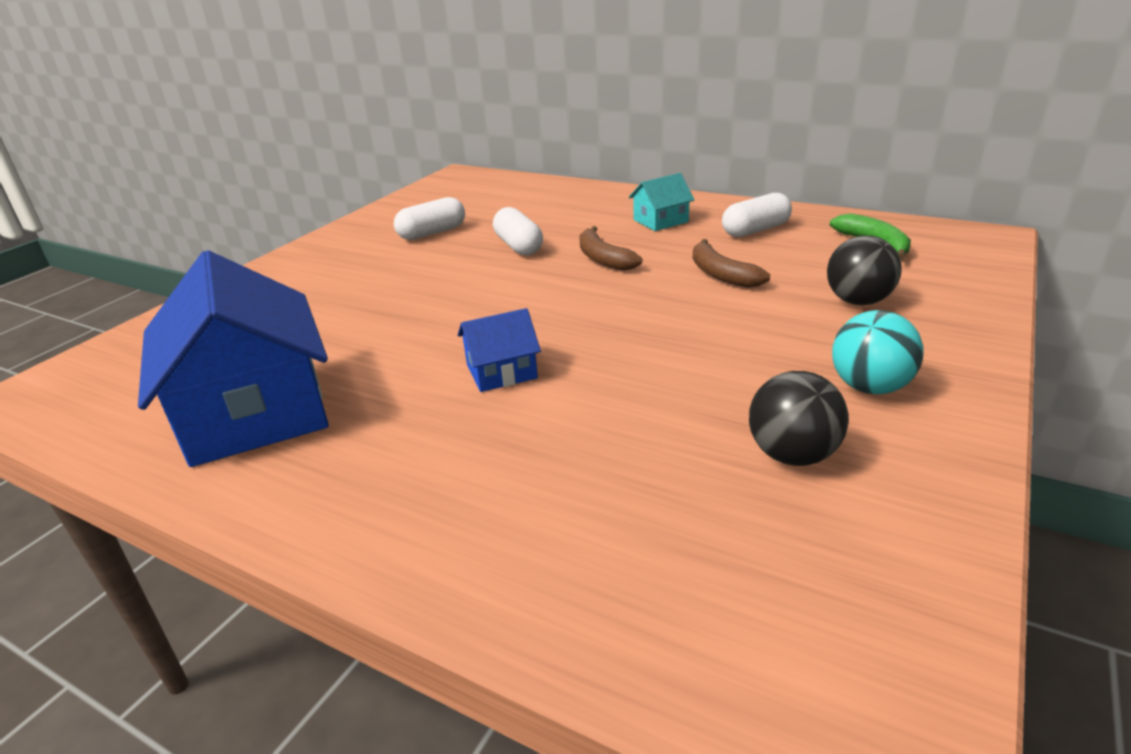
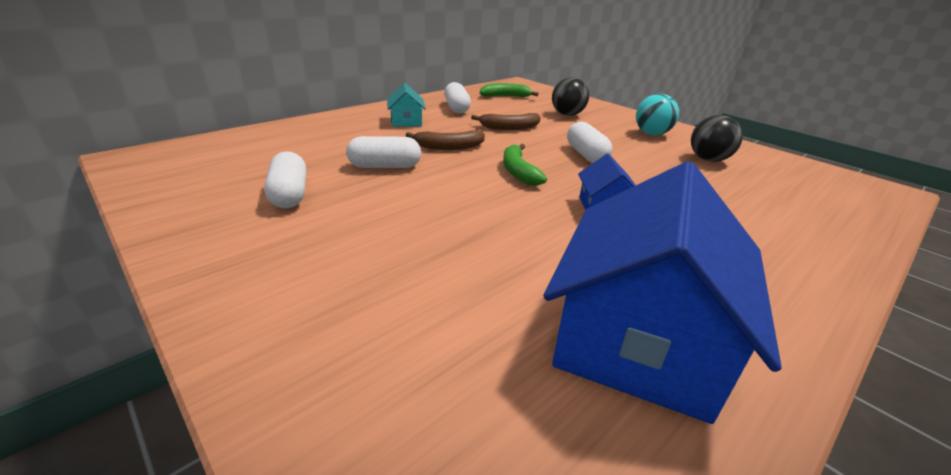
camera: 75 degrees left, 0 degrees up
blue house [138,250,329,467] -> blue house turned 60 degrees counterclockwise [543,161,782,424]
none -> green banana [503,144,547,186]
none -> white capsule [567,122,612,163]

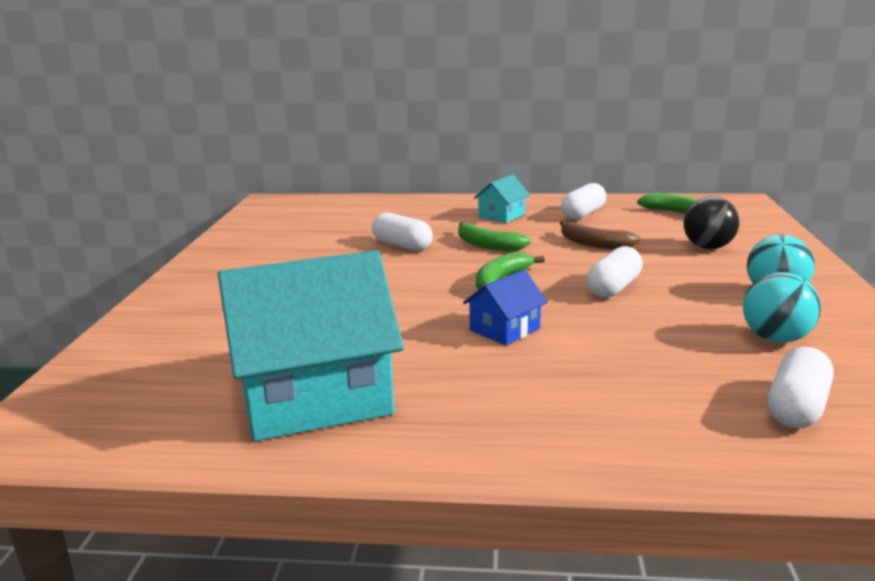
camera: 50 degrees right, 10 degrees down
white capsule [264,151,306,208] -> white capsule moved to [768,347,833,428]
brown banana [406,130,485,150] -> green banana [458,222,531,251]
blue house [543,161,782,424] -> turquoise house [218,250,404,441]
black ball [691,115,743,162] -> turquoise ball [743,272,821,343]

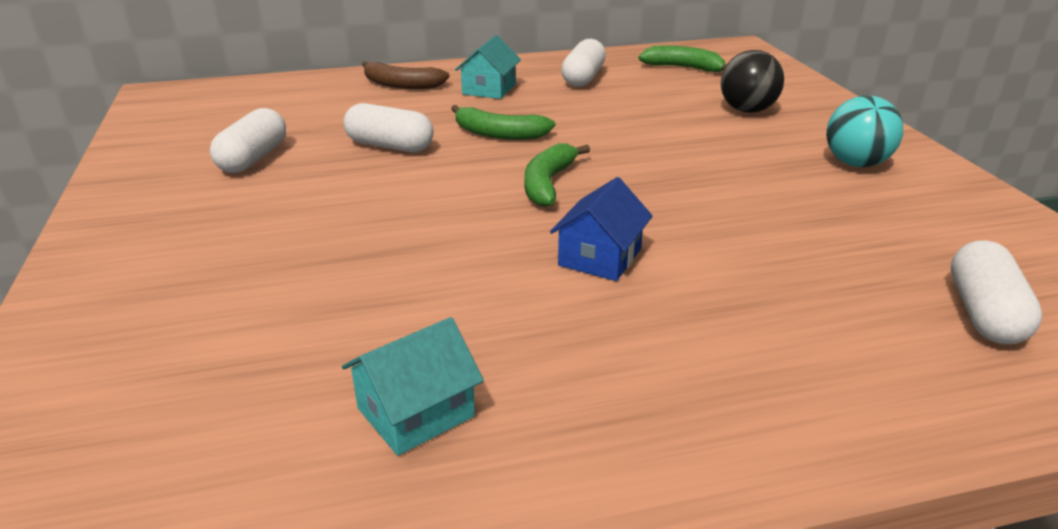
camera: 20 degrees left, 10 degrees up
turquoise house [218,250,404,441] -> turquoise house [342,317,484,456], size x0.46
brown banana [559,221,640,249] -> brown banana moved to [362,61,450,89]
white capsule [586,246,643,298] -> white capsule moved to [210,108,286,173]
turquoise ball [743,272,821,343] -> none

